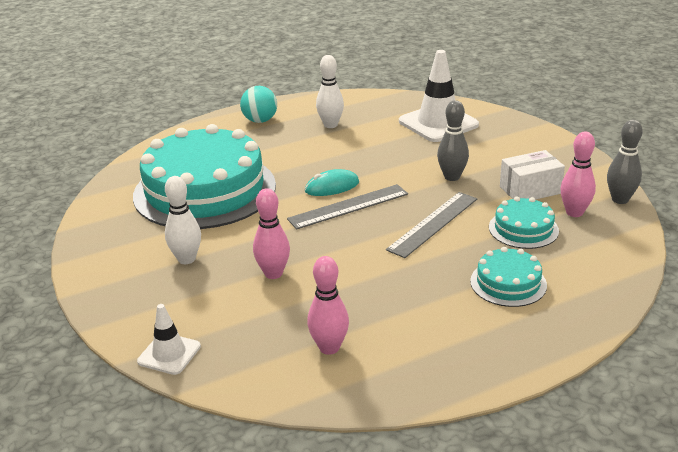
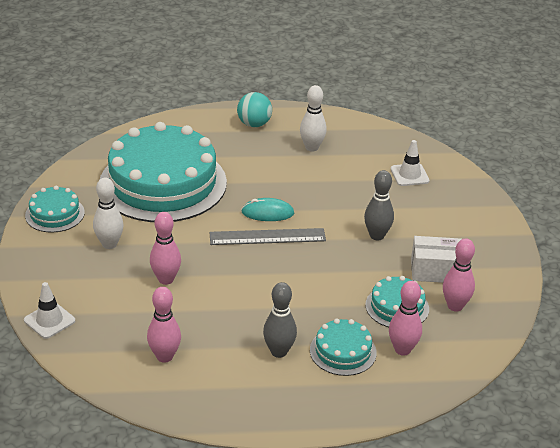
camera: 20 degrees right, 5 degrees up
grey ruler [386,192,477,258] -> none
white traffic cone [399,50,479,142] -> white traffic cone [391,140,430,186], size x0.54
grey bowling pin [607,120,643,204] -> grey bowling pin moved to [263,282,297,358]
none -> turquoise cake [25,186,85,233]
none -> pink bowling pin [389,281,422,356]

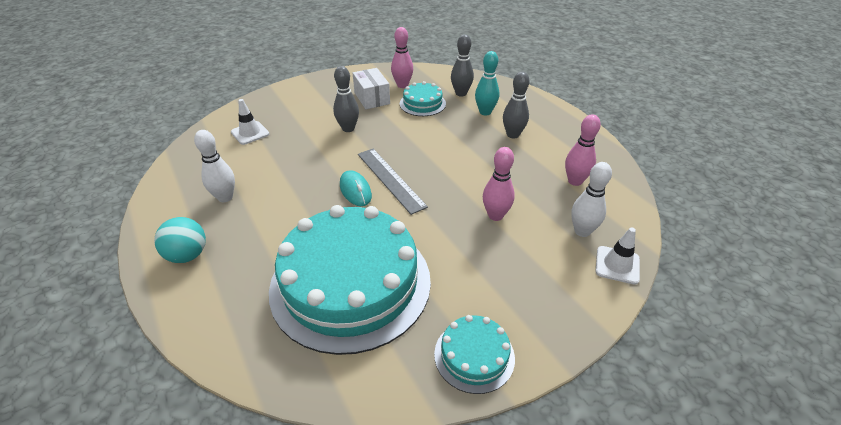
camera: 115 degrees left, 5 degrees up
white bowling pin [93,178,124,249] -> white bowling pin moved to [571,162,612,237]
turquoise cake [310,319,377,376] -> turquoise bowling pin [475,51,500,116]
pink bowling pin [389,281,422,356] -> grey bowling pin [451,34,474,97]

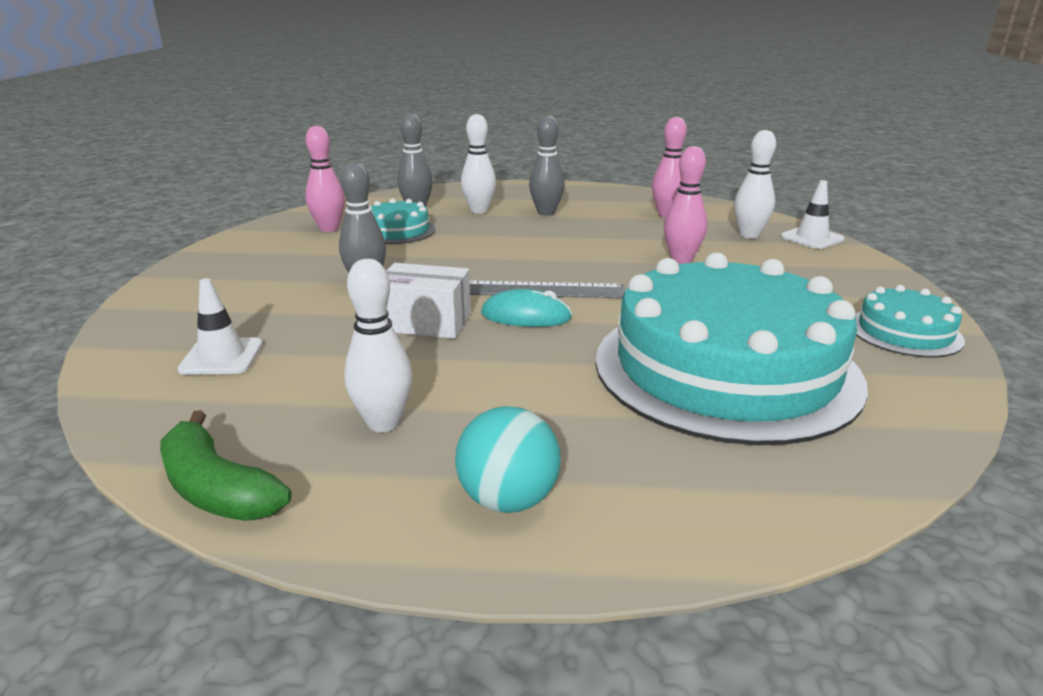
camera: 55 degrees left, 15 degrees down
white box [353,68,390,109] -> white box moved to [386,263,471,339]
turquoise bowling pin [475,51,500,116] -> white bowling pin [461,114,496,214]
none -> green banana [160,410,292,521]

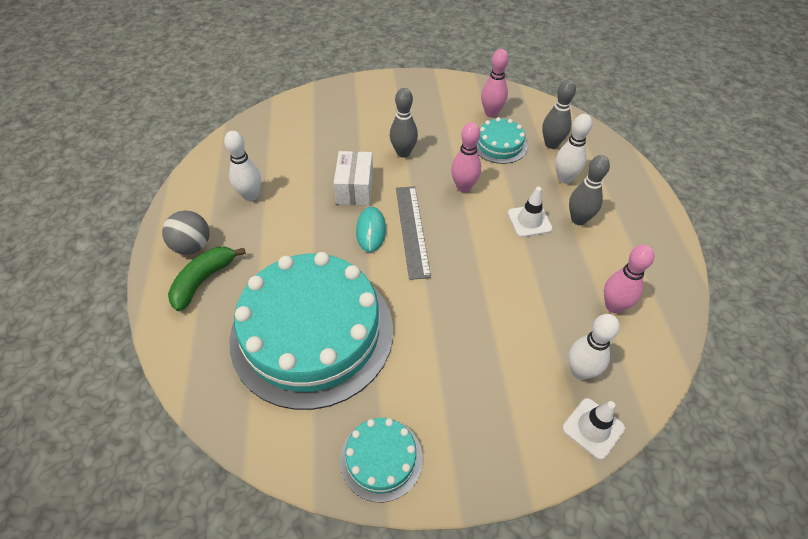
camera: 80 degrees right, 25 degrees up
green banana [160,410,292,521] -> green banana moved to [168,247,246,311]
white traffic cone [177,279,263,375] -> white traffic cone moved to [507,187,553,237]
turquoise ball [455,406,561,513] -> grey ball [162,210,210,255]
pink bowling pin [664,146,707,264] -> pink bowling pin moved to [451,122,481,192]

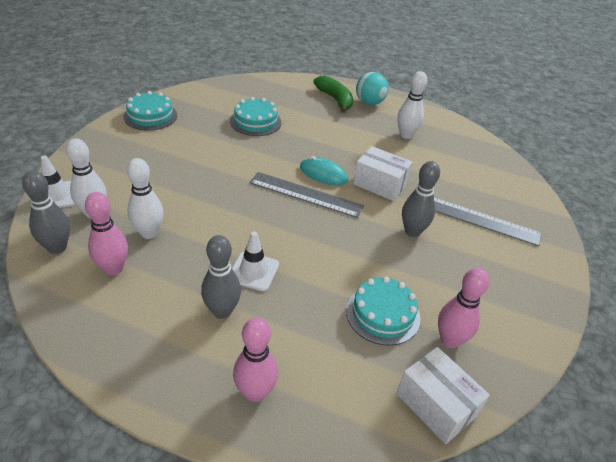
camera: 115 degrees right, 10 degrees down
grey ball [162,210,210,255] -> turquoise ball [356,72,388,105]
turquoise cake [230,252,393,410] -> turquoise cake [230,97,281,136], size x0.44
pink bowling pin [451,122,481,192] -> pink bowling pin moved to [233,317,278,402]
grey bowling pin [542,80,576,149] -> grey bowling pin moved to [22,171,70,254]
white bowling pin [555,114,592,184] -> white bowling pin moved to [127,158,164,239]
none -> white box [396,347,490,444]
none -> grey ruler [434,198,542,246]

